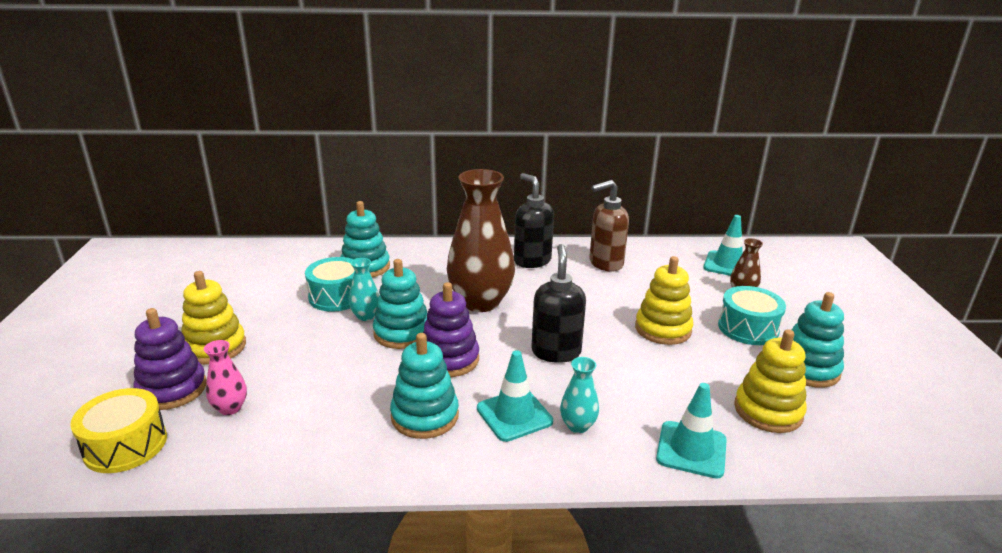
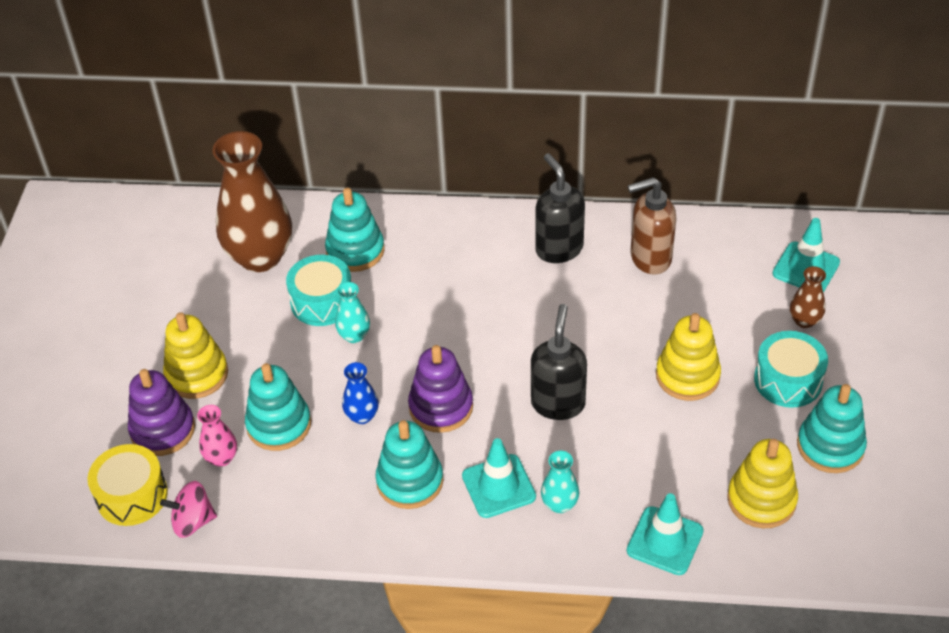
camera: 10 degrees right, 20 degrees up
turquoise stacking toy [373,259,427,349] -> turquoise stacking toy moved to [245,363,311,451]
brown vase [447,169,515,312] -> brown vase moved to [212,131,292,272]
none -> pink spinning top [160,481,217,538]
none -> blue vase [342,362,379,424]

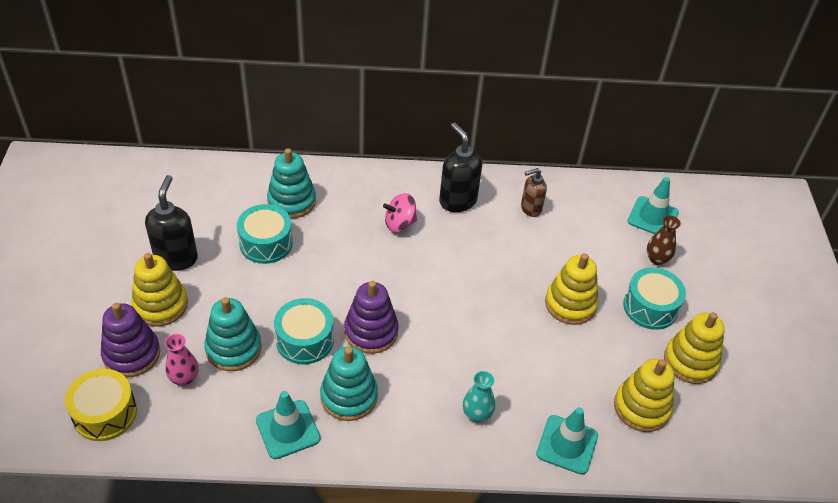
camera: 10 degrees left, 0 degrees up
pink spinning top [160,481,217,538] -> pink spinning top moved to [383,193,417,232]
brown vase [212,131,292,272] -> none
turquoise vase [335,282,370,343] -> none
blue vase [342,362,379,424] -> turquoise drum [274,298,334,364]
turquoise traffic cone [462,438,536,518] -> turquoise traffic cone moved to [256,391,321,459]
black soap dispenser [531,304,587,420] -> black soap dispenser moved to [145,175,198,271]
brown soap dispenser [628,177,676,275] -> brown soap dispenser [521,168,547,217], size x0.63
turquoise stacking toy [797,384,867,473] -> yellow stacking toy [664,312,725,384]

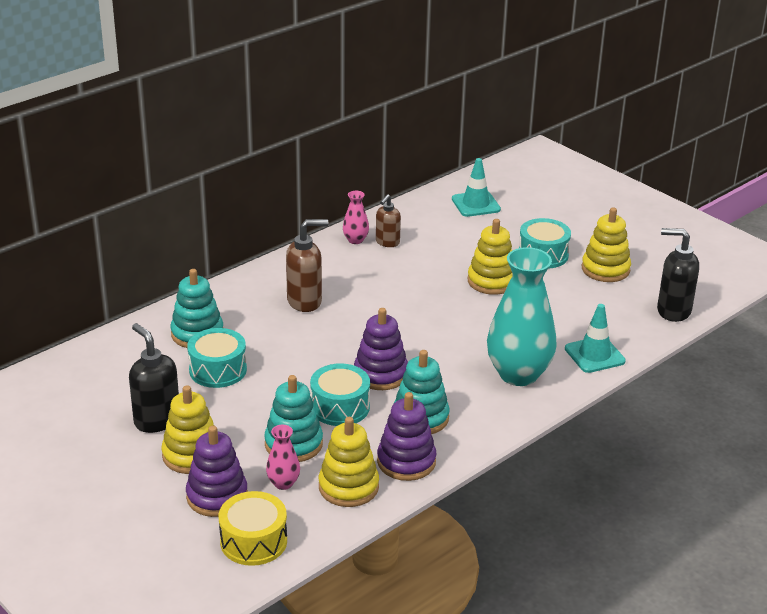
camera: 40 degrees left, 15 degrees down
turquoise traffic cone [256,391,321,459] -> purple stacking toy [377,392,436,481]
pink spinning top [383,193,417,232] -> brown soap dispenser [286,219,328,312]
black soap dispenser [439,122,482,212] -> black soap dispenser moved to [657,228,699,322]
turquoise vase [463,371,495,422] -> turquoise vase [487,247,557,386], size x2.26
yellow stacking toy [614,359,675,432] -> yellow stacking toy moved to [319,417,379,507]
brown vase [647,215,681,265] -> none
none -> pink vase [343,191,369,244]

